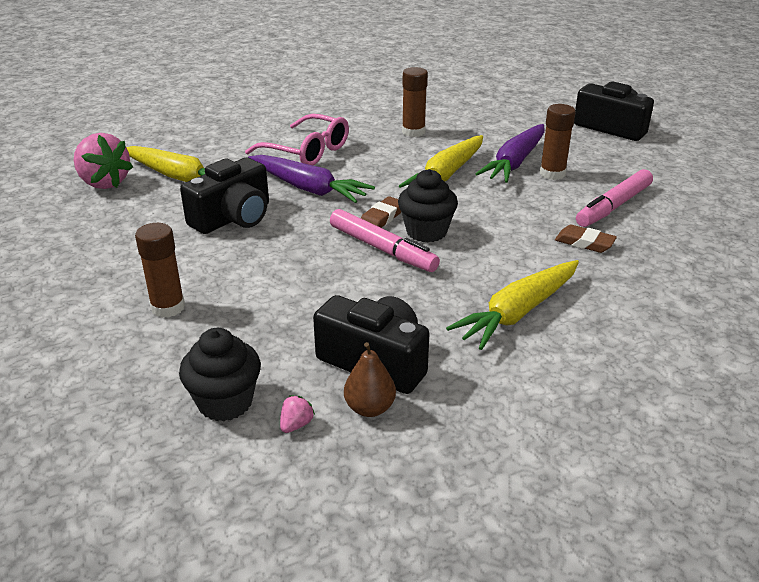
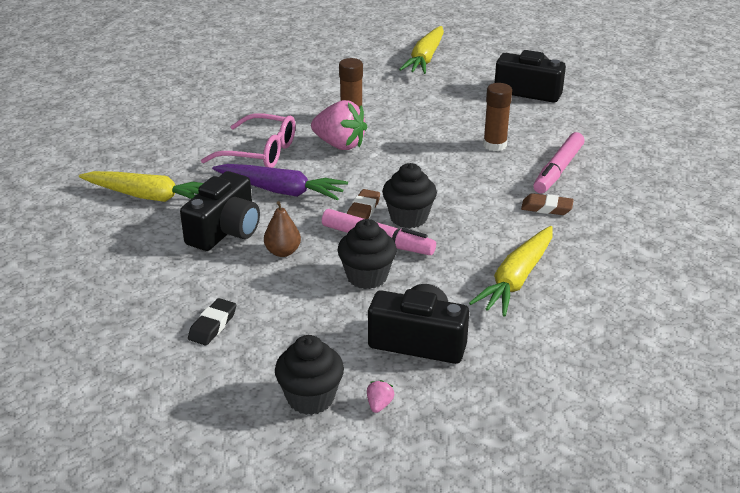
camera: 15 degrees left, 0 degrees up
pink strawberry [74,133,133,189] -> pink strawberry moved to [311,100,367,150]
brown glue stick [135,223,185,318] -> black eraser [188,298,236,346]
brown pear [344,342,396,417] -> brown pear moved to [264,201,301,257]
yellow carrot [399,135,483,188] -> yellow carrot moved to [399,26,444,74]
purple carrot [475,124,545,183] -> none
none -> black cupcake [337,219,397,289]

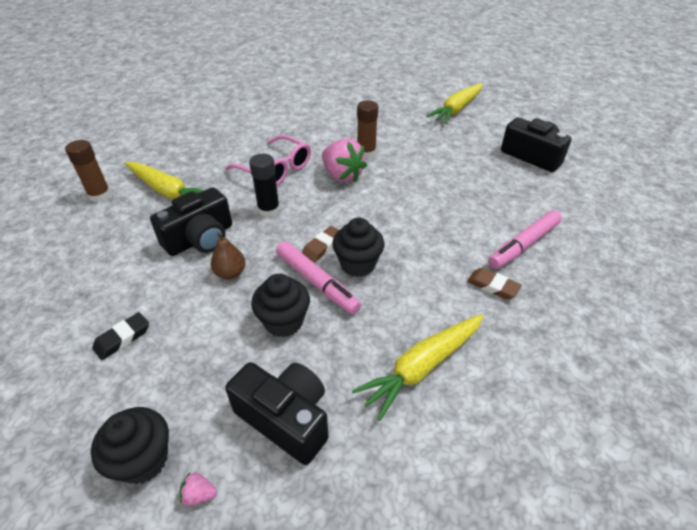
camera: 20 degrees right, 10 degrees up
purple carrot [212,164,348,200] -> black glue stick [249,154,280,217]
pink strawberry [367,380,394,413] -> pink strawberry turned 120 degrees counterclockwise [180,472,217,506]
brown glue stick [483,83,512,151] -> brown glue stick moved to [65,140,111,202]

